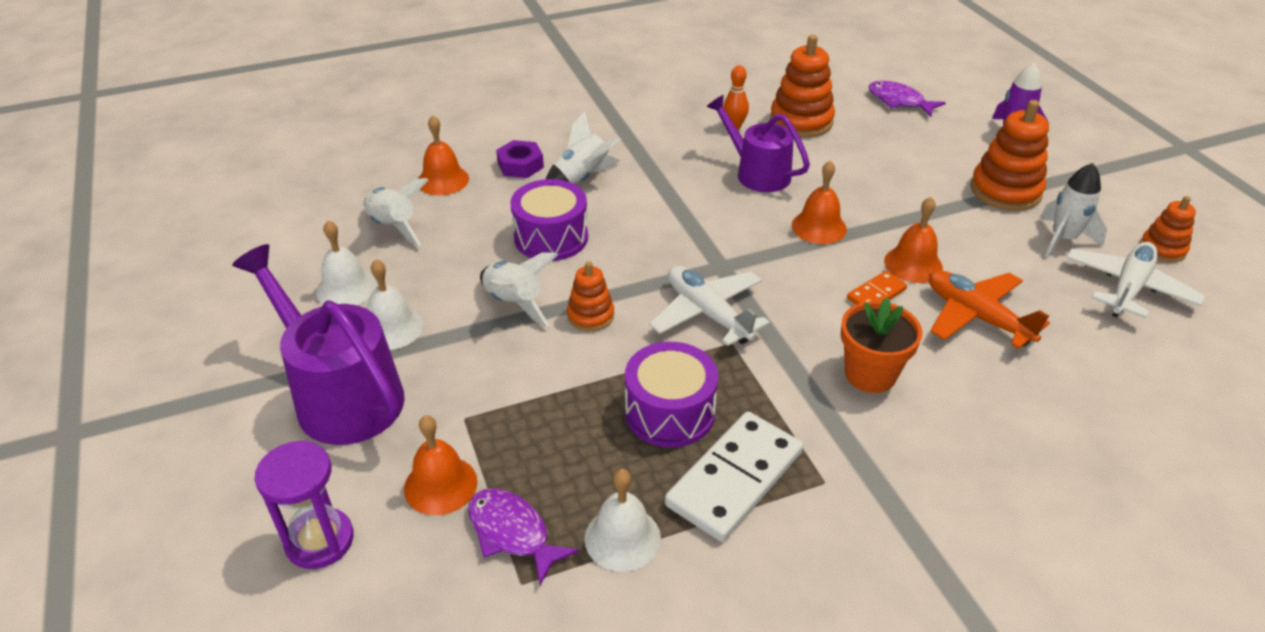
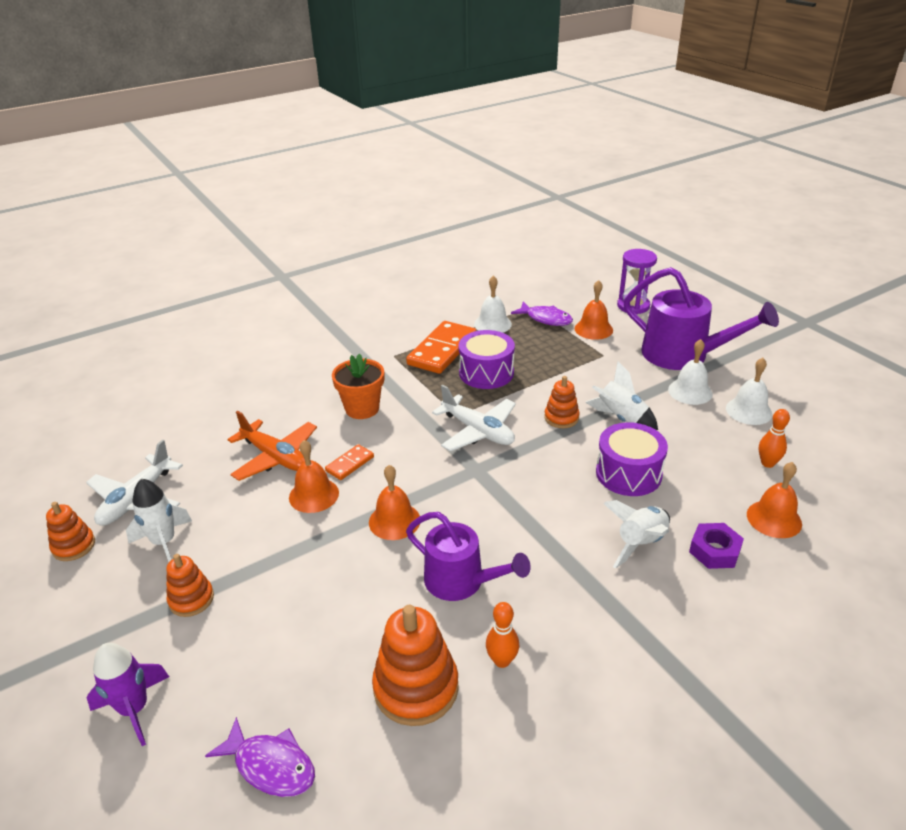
camera: 170 degrees right, 5 degrees down
white rocket [363,178,429,246] -> orange bowling pin [759,409,790,468]
white domino [665,412,803,542] -> orange domino [406,321,476,374]
orange stacking toy [970,100,1049,211] -> orange stacking toy [166,554,214,617], size x0.58

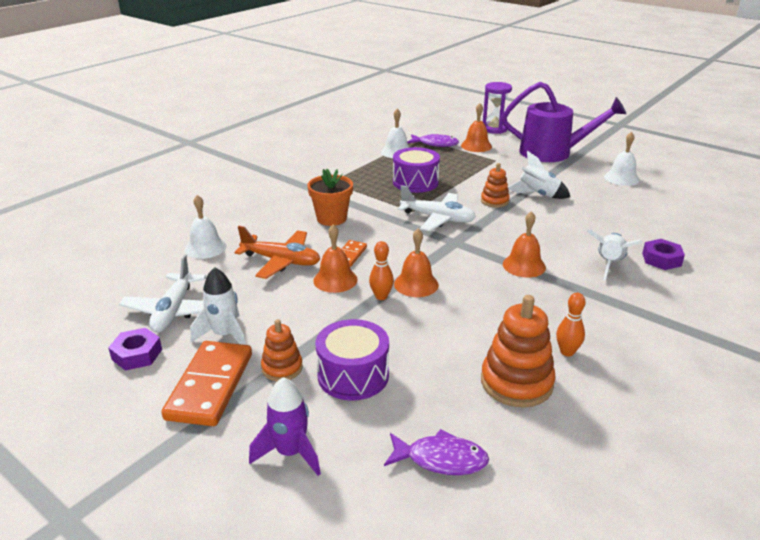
camera: 20 degrees left, 5 degrees down
orange stacking toy [46,502,95,561] -> purple nut [108,328,162,371]
orange domino [406,321,476,374] -> orange domino moved to [161,341,252,426]
purple watering can [406,512,531,601] -> none
purple drum [596,422,668,496] -> purple drum moved to [316,319,389,401]
white bell [668,339,713,405] -> white bell moved to [185,195,227,259]
orange bell [747,462,802,538] -> orange bell moved to [503,211,546,278]
orange bowling pin [759,409,790,468] -> orange bowling pin moved to [369,241,394,300]

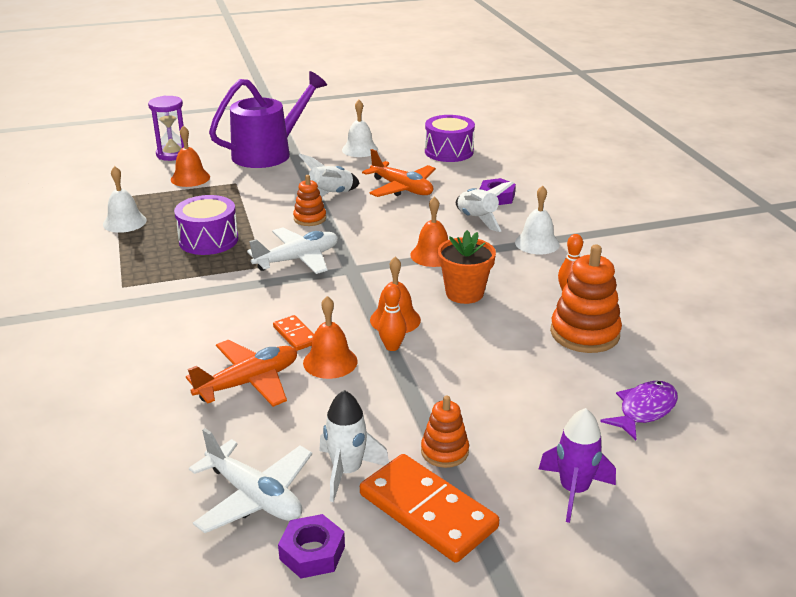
camera: 55 degrees left, 0 degrees up
white bell [185,195,227,259] -> white bell moved to [515,185,560,255]
orange flower pot [307,169,353,226] -> orange flower pot moved to [437,230,496,304]
purple drum [316,319,389,401] -> purple drum moved to [425,115,475,162]
purple fish [407,134,459,147] -> none
none -> orange plane [362,149,436,197]

